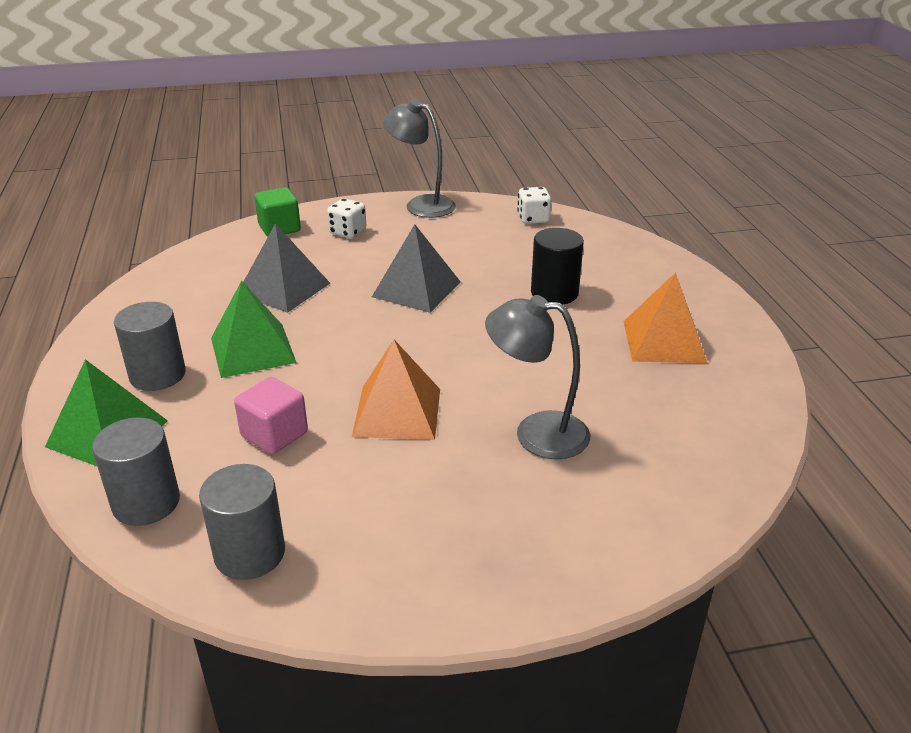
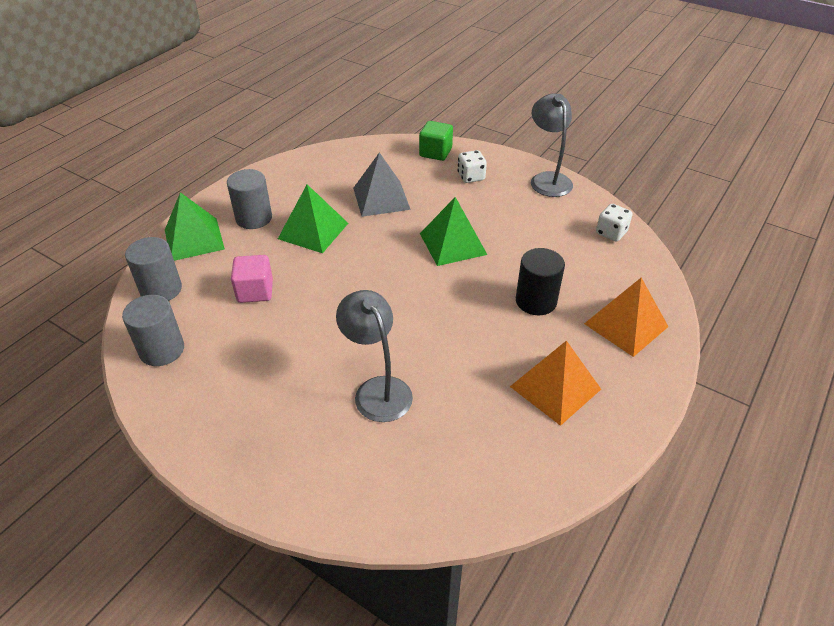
camera: 45 degrees right, 10 degrees up
orange pyramid [352,340,440,440] -> orange pyramid moved to [584,278,669,357]
grey pyramid [372,224,461,313] -> green pyramid [420,197,487,266]

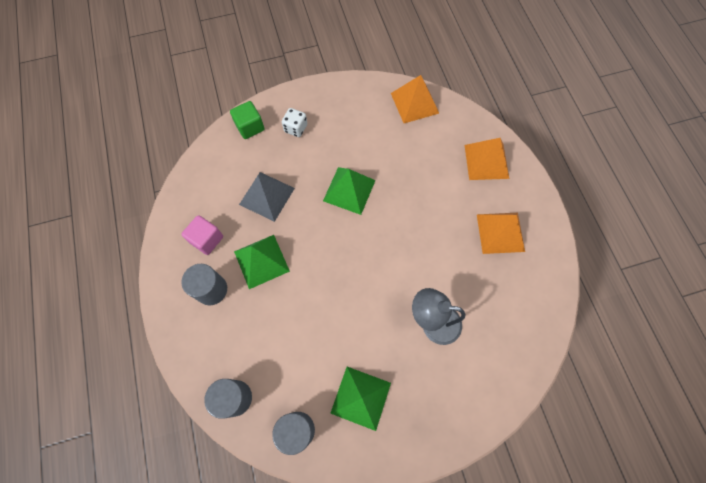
camera: 50 degrees left, 25 degrees up
green pyramid [165,192,225,261] -> green pyramid moved to [330,367,391,431]
pink cube [231,255,273,303] -> pink cube moved to [181,215,223,255]
black cylinder [516,248,565,315] -> none
grey lamp [531,93,573,197] -> none
white dice [596,204,632,242] -> orange pyramid [391,75,439,123]

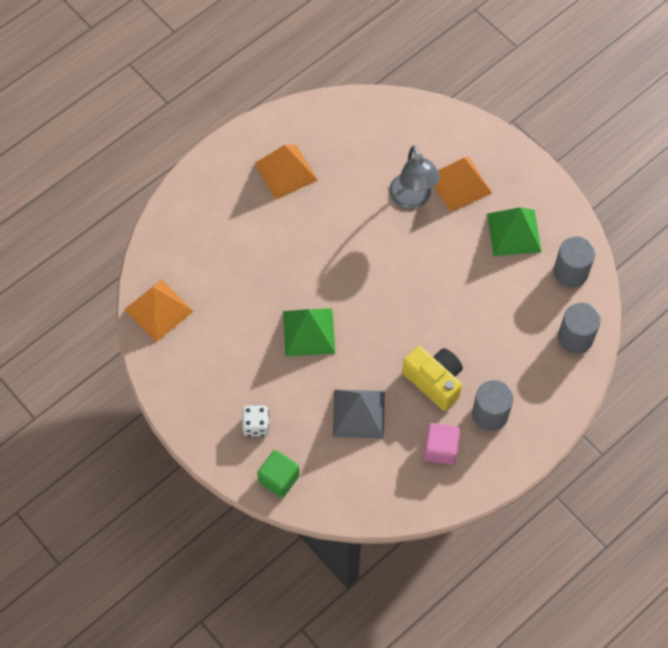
camera: 115 degrees left, 5 degrees down
green pyramid [234,235,290,289] -> yellow camera [402,346,463,411]
orange pyramid [464,138,509,180] -> orange pyramid moved to [435,157,492,212]

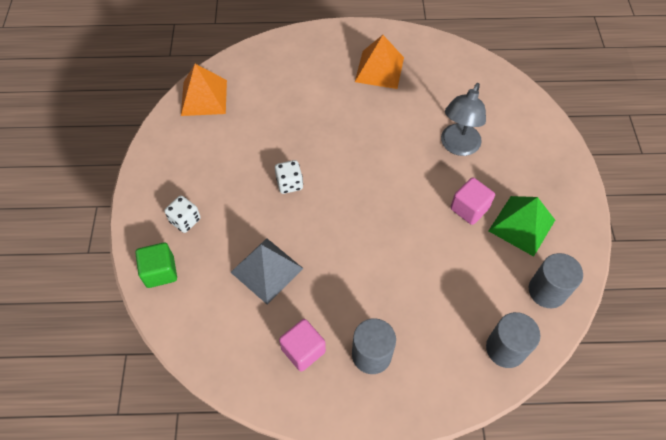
camera: 40 degrees right, 5 degrees down
green pyramid [283,308,335,356] -> white dice [275,160,303,194]
yellow camera [402,346,463,411] -> none
orange pyramid [435,157,492,212] -> none
none -> pink cube [450,177,495,225]

